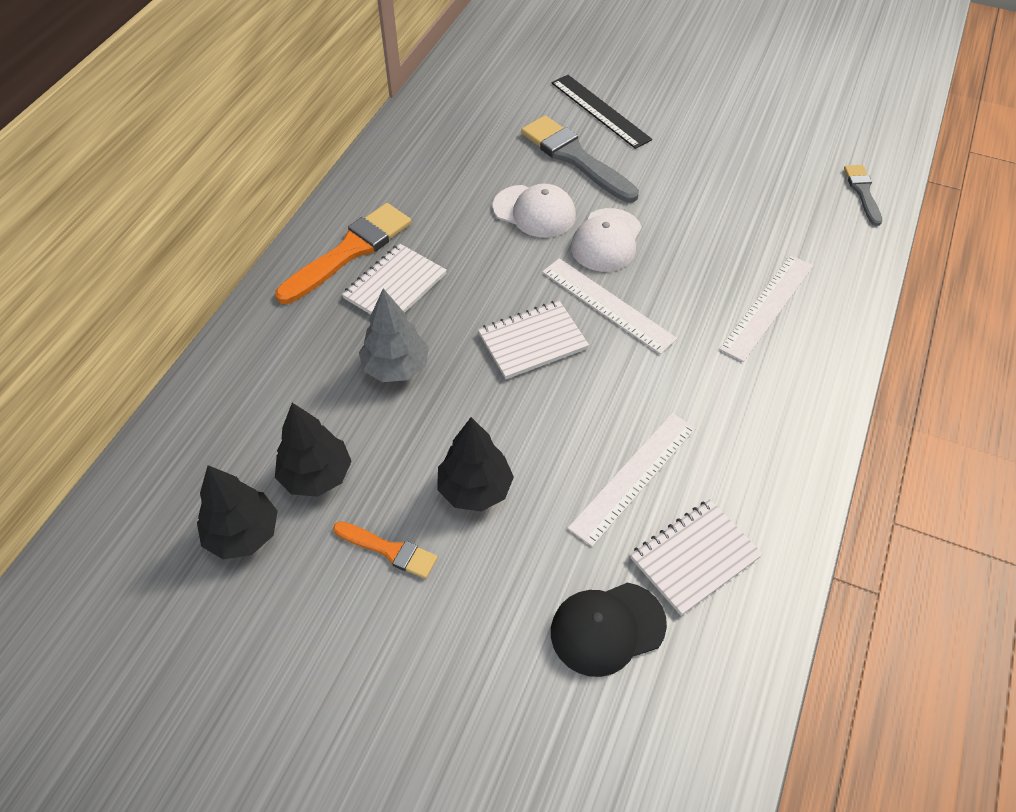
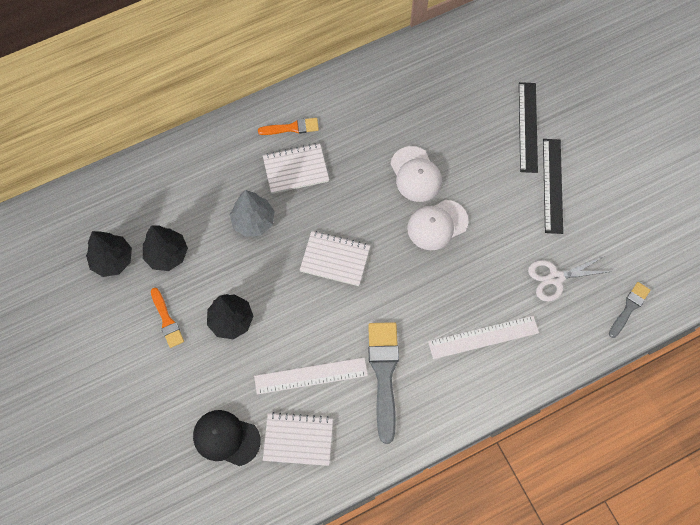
camera: 40 degrees right, 15 degrees up
orange brush [275,203,411,304] -> orange brush [258,118,319,135], size x0.55
grey brush [521,115,639,203] -> grey brush moved to [368,322,399,444]
white ruler [542,258,677,354] -> none
none -> white scissors [528,256,612,301]
none -> black ruler [543,139,563,234]

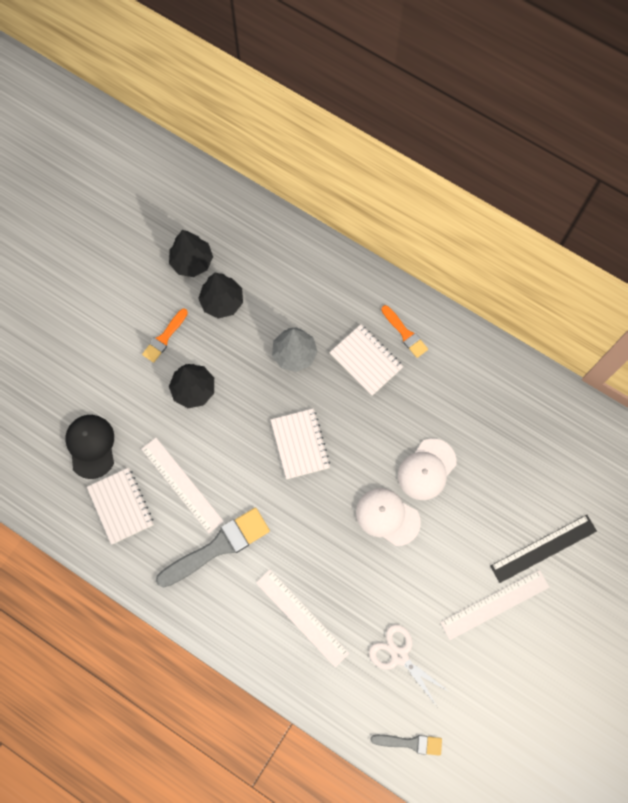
camera: 60 degrees right, 5 degrees up
black ruler [543,139,563,234] -> white ruler [440,570,549,640]

